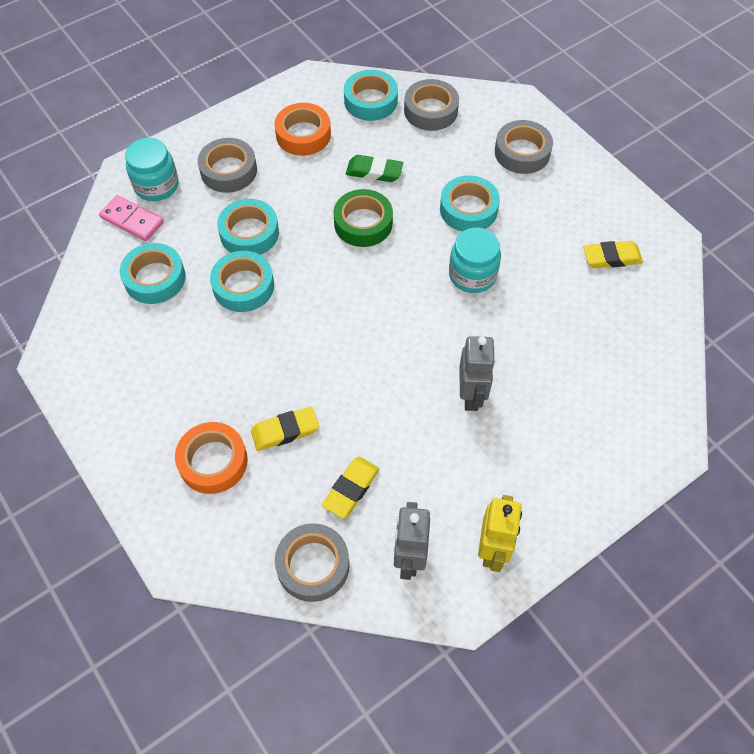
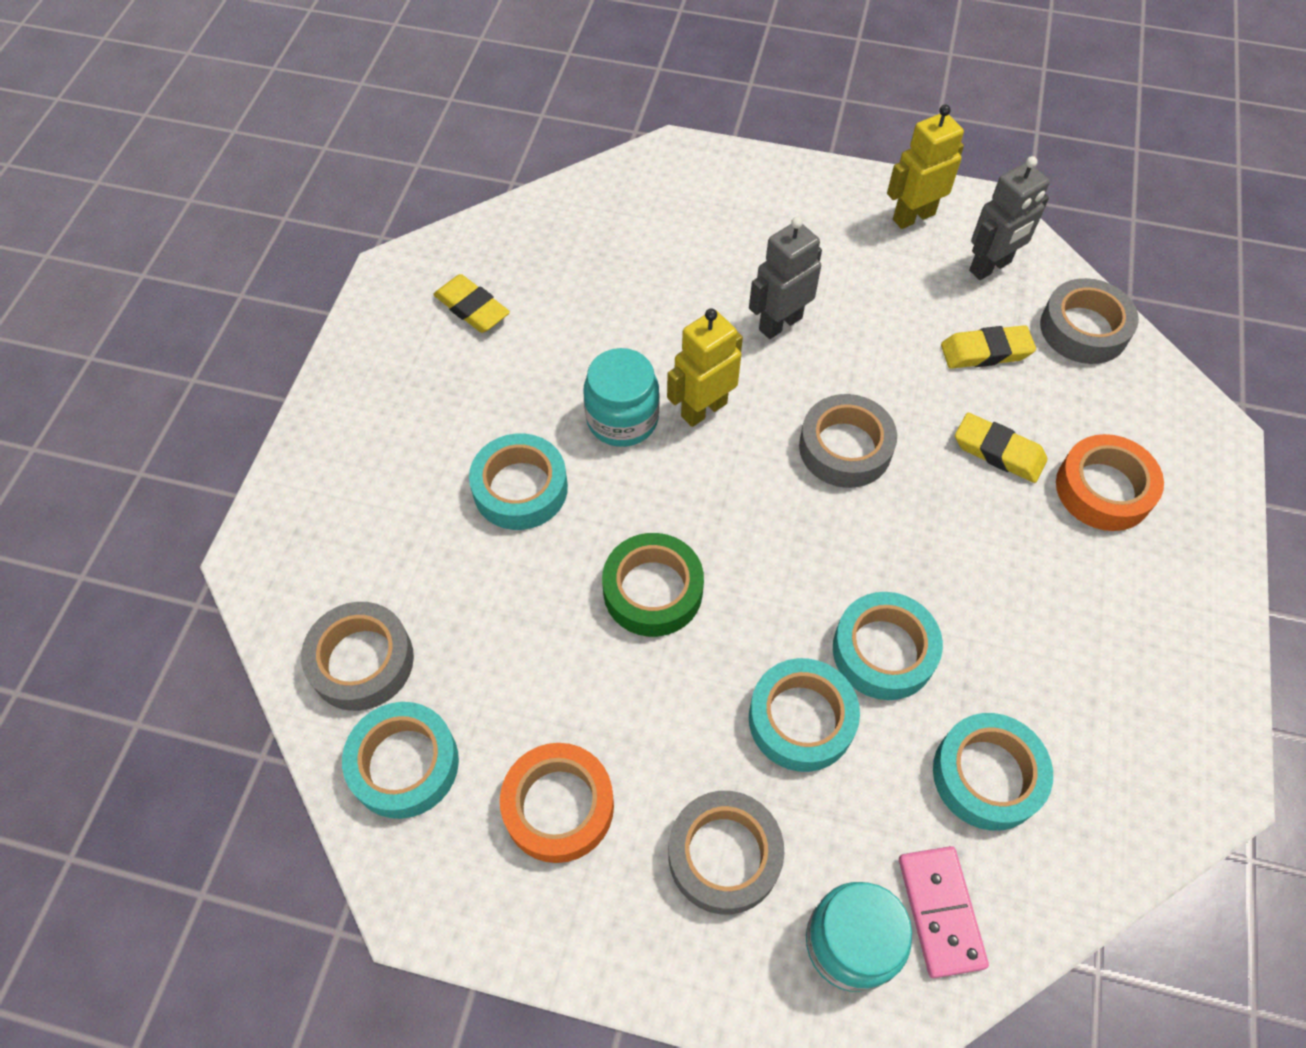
camera: 130 degrees left, 0 degrees up
green eraser [346,155,403,182] -> none
grey tape [495,120,553,174] -> grey tape moved to [799,394,897,488]
none -> yellow robot [667,308,743,427]

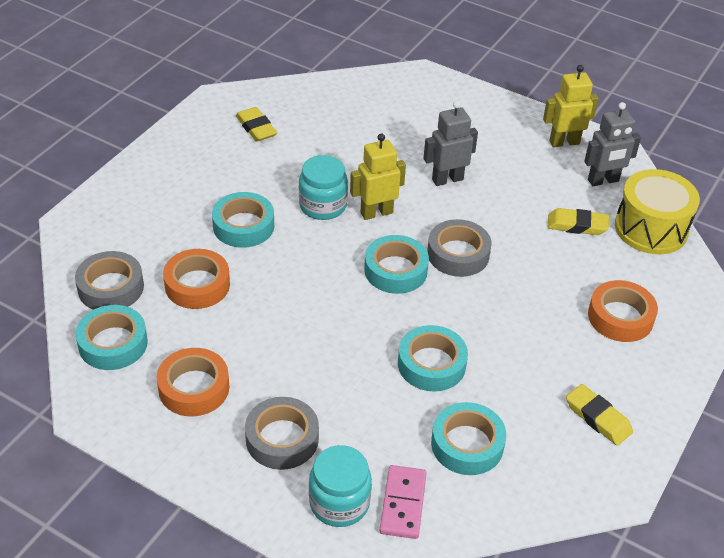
camera: 15 degrees right, 15 degrees down
green tape [602,533,704,637] -> none
turquoise tape [749,658,860,772] -> turquoise tape moved to [364,235,429,294]
yellow eraser [955,413,1047,483] -> yellow eraser moved to [566,384,633,446]
grey tape [1040,278,1139,364] -> yellow drum [615,169,700,254]
none -> orange tape [163,249,230,309]

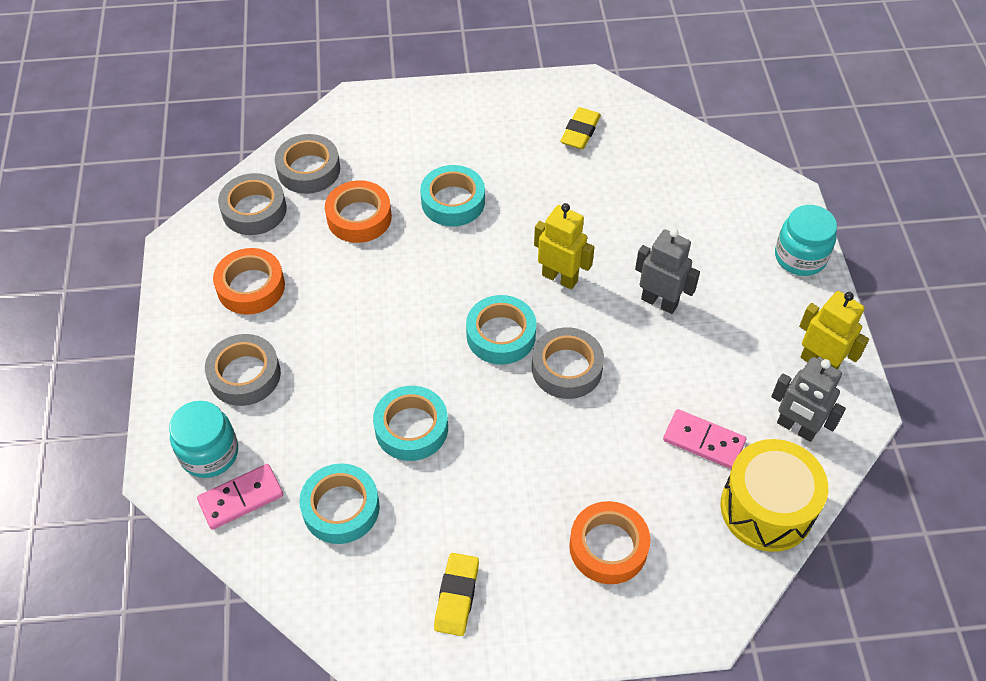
camera: 55 degrees right, 10 degrees up
turquoise tape [75,305,148,370] -> grey tape [218,173,287,235]
turquoise jar [299,155,348,220] -> turquoise jar moved to [775,205,837,276]
yellow eraser [547,208,609,235] -> pink domino [663,409,746,469]

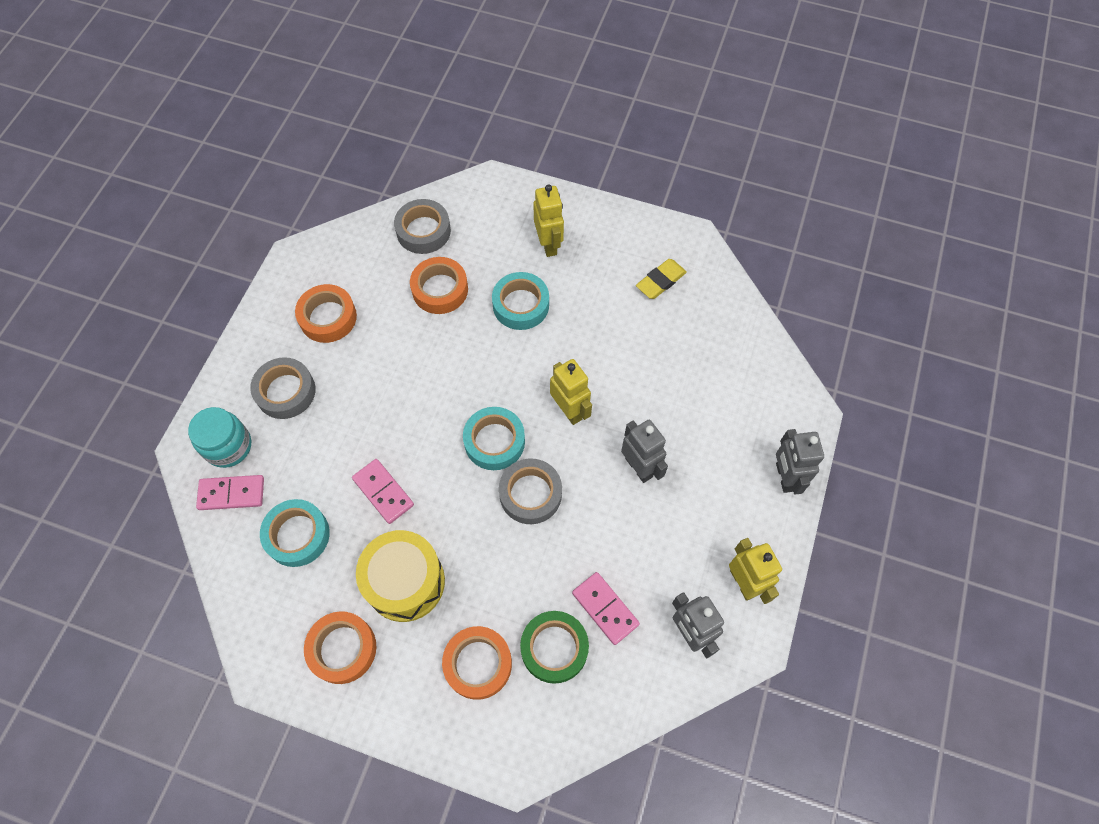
camera: 25 degrees right, 10 degrees up
grey tape [218,173,287,235] -> none
turquoise tape [373,386,448,461] -> pink domino [352,459,414,524]
yellow eraser [434,553,479,636] -> orange tape [304,611,376,684]
yellow drum [720,439,828,552] -> yellow drum moved to [356,530,445,622]
turquoise jar [775,205,837,276] -> grey robot [776,429,824,495]
none -> green tape [520,611,589,684]
none -> yellow robot [533,184,564,257]

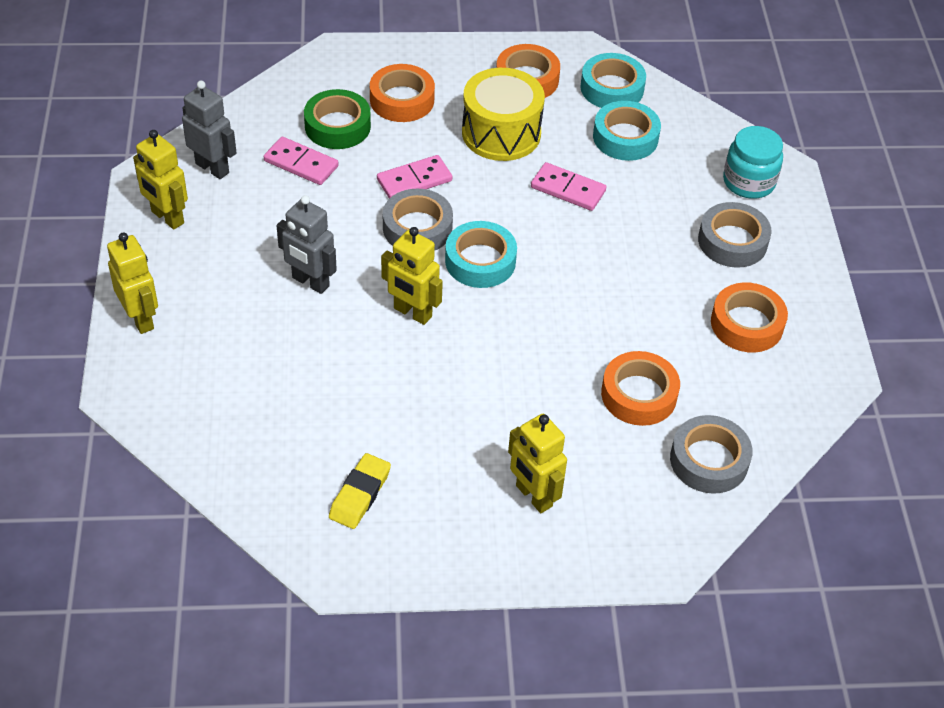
camera: 155 degrees right, 15 degrees down
pink domino [196,475,264,510] -> pink domino moved to [377,155,452,199]
turquoise tape [492,272,549,330] -> turquoise tape moved to [580,53,646,108]
grey robot [776,429,824,495] -> yellow robot [107,232,158,334]

